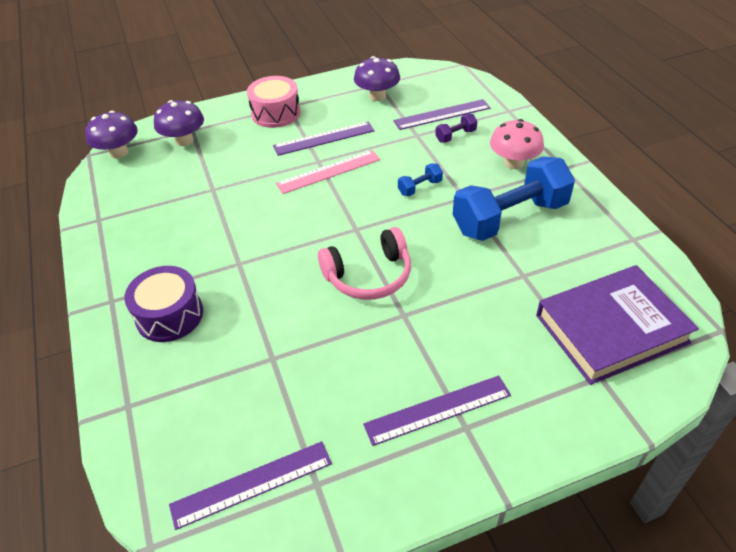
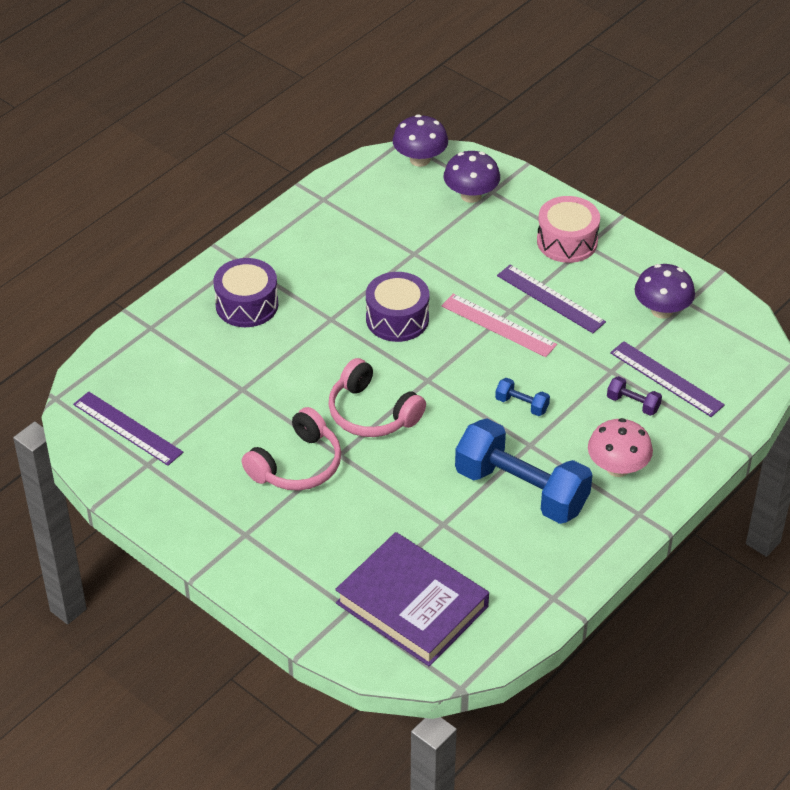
camera: 60 degrees right, 0 degrees up
purple ruler [363,375,511,446] -> none
none -> pink headphones [242,407,341,491]
none -> purple drum [366,272,429,342]

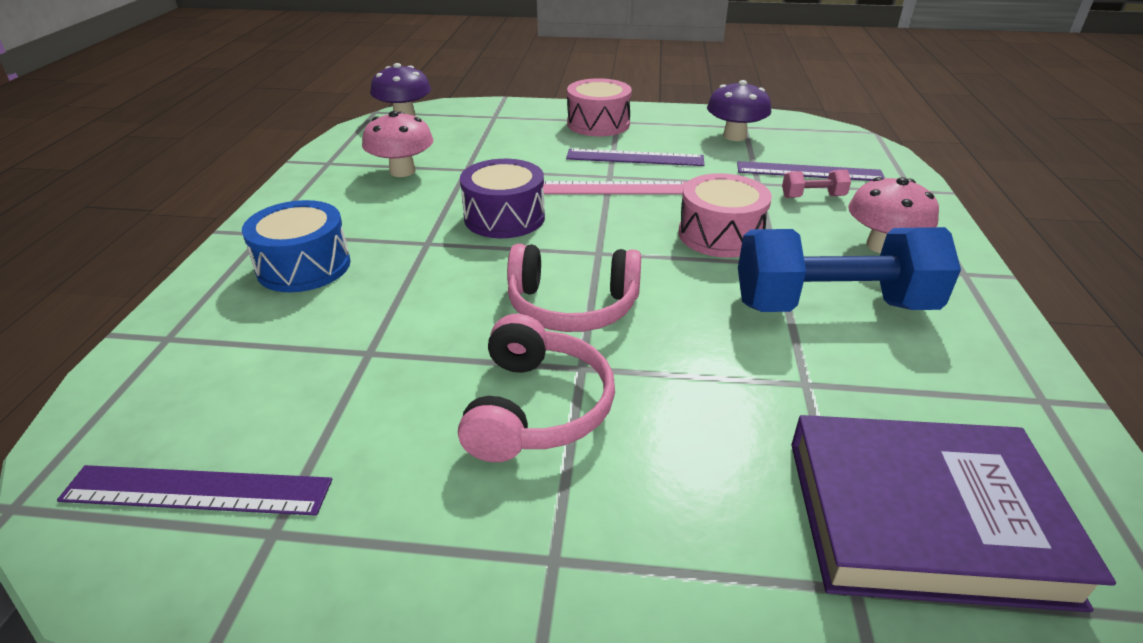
camera: 35 degrees left, 10 degrees down
purple drum [213,258,278,327] -> blue drum [242,200,351,292]
purple mushroom [444,151,500,203] -> none
blue dumbbell [495,378,550,416] -> pink drum [679,173,772,258]
purple dumbbell [607,376,662,416] -> pink dumbbell [782,170,851,198]
none -> pink mushroom [362,111,433,177]

